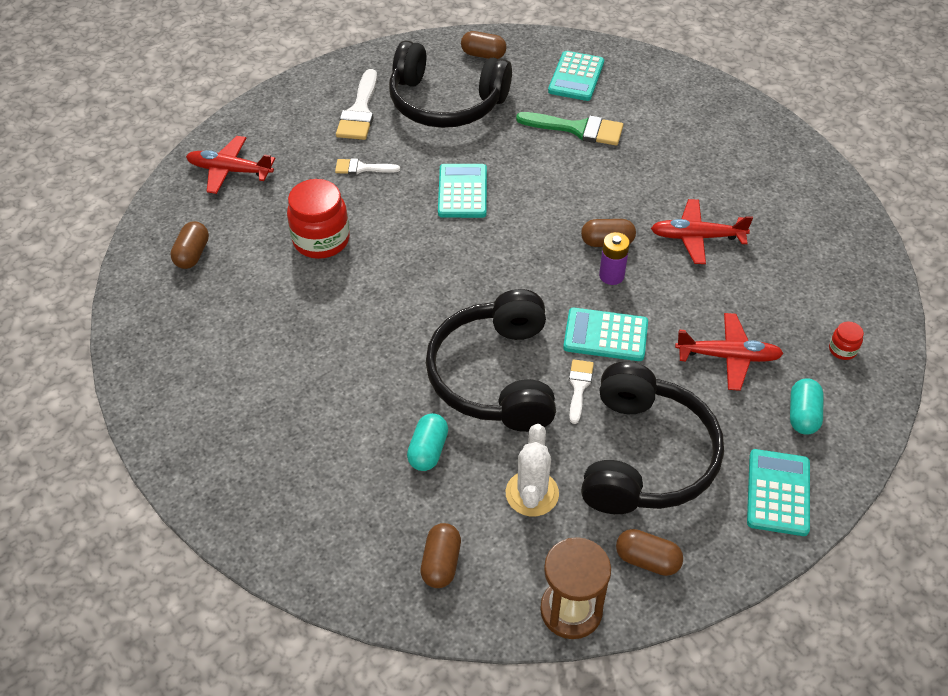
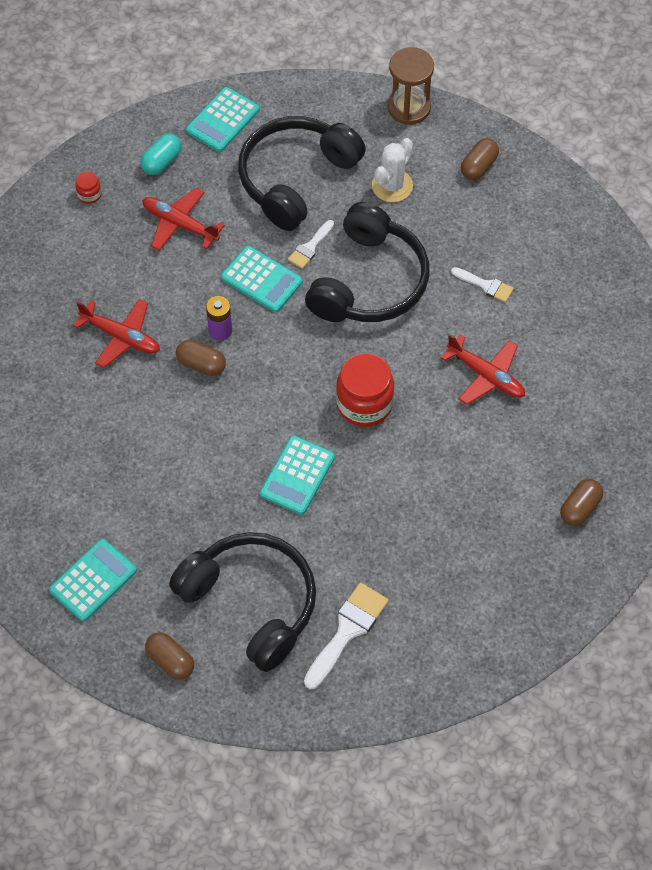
camera: 155 degrees left, 10 degrees up
red plane [186,136,275,194] -> red plane moved to [441,334,525,405]
red jar [287,179,350,259] -> red jar moved to [336,353,395,427]
white brush [335,158,400,175] -> white brush moved to [451,267,514,302]
turquoise capsule [407,413,448,471] -> none
green brush [516,112,623,145] -> none
brown capsule [616,529,683,576] -> none

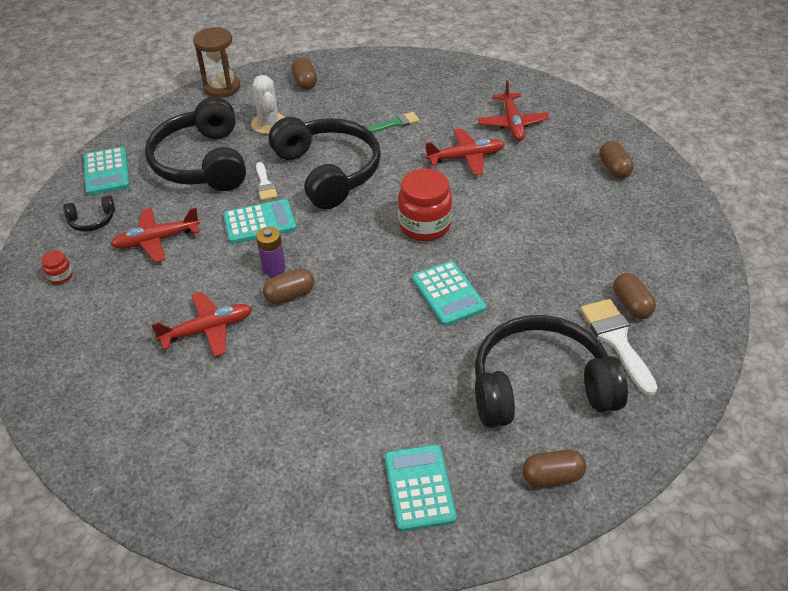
camera: 50 degrees left, 15 degrees down
turquoise capsule [140,134,181,175] -> black headphones [63,196,115,232]
white brush [451,267,514,302] -> green brush [367,112,420,133]
none -> red plane [477,80,550,141]
none -> brown capsule [613,273,656,319]

